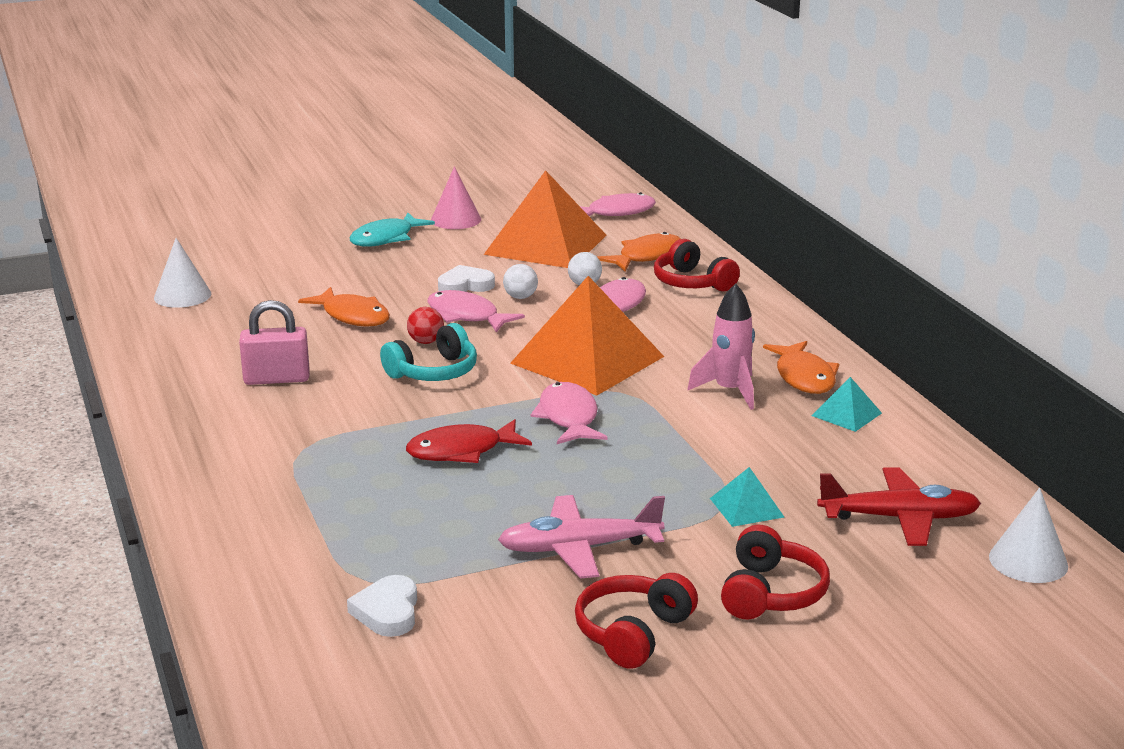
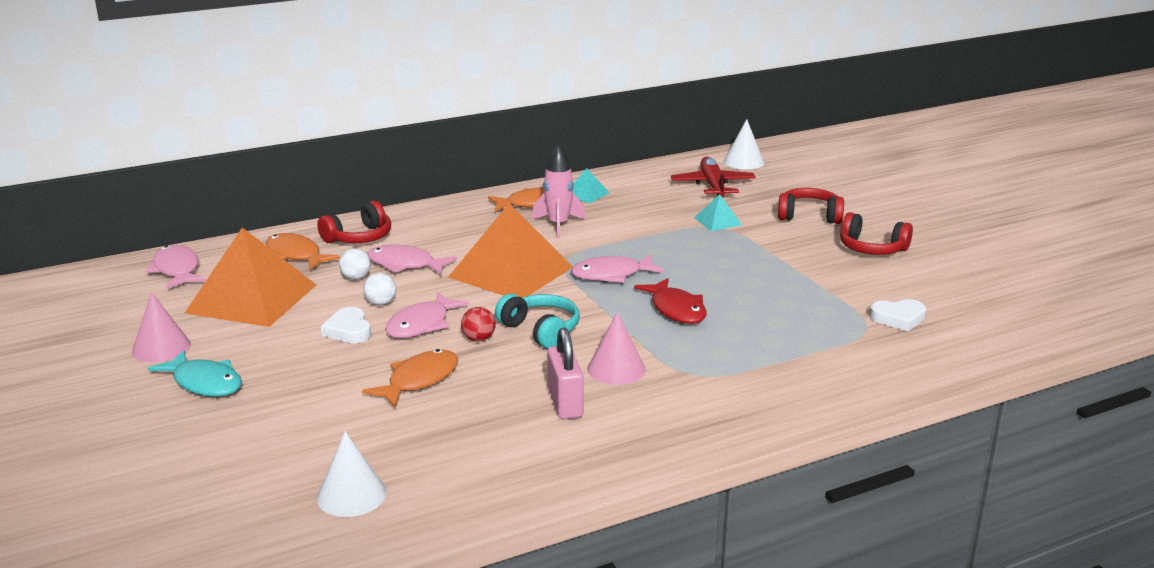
camera: 95 degrees left, 0 degrees up
pink plane [498,495,665,579] -> none
none -> pink cone [587,312,646,385]

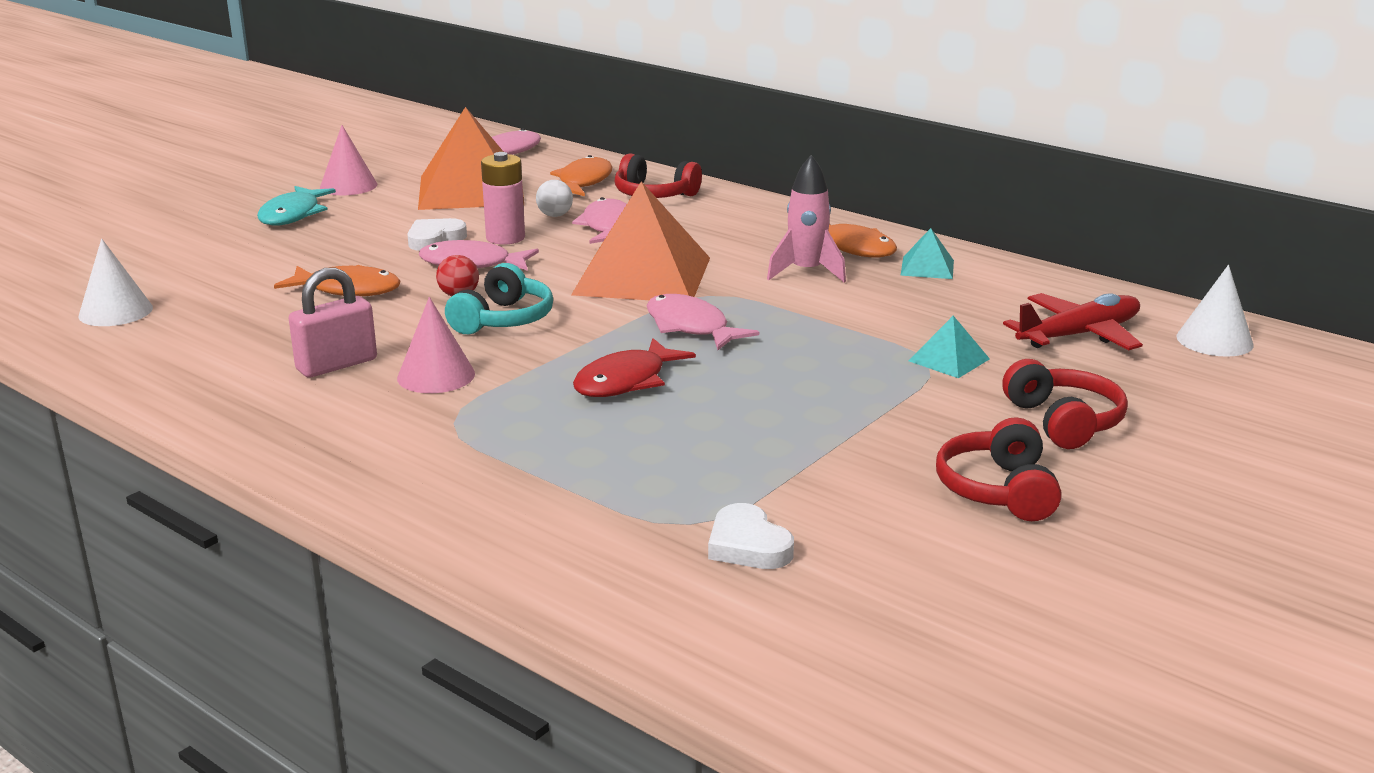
camera: 65 degrees right, 0 degrees up
white ball [363,273,396,306] -> pink battery [481,152,525,245]

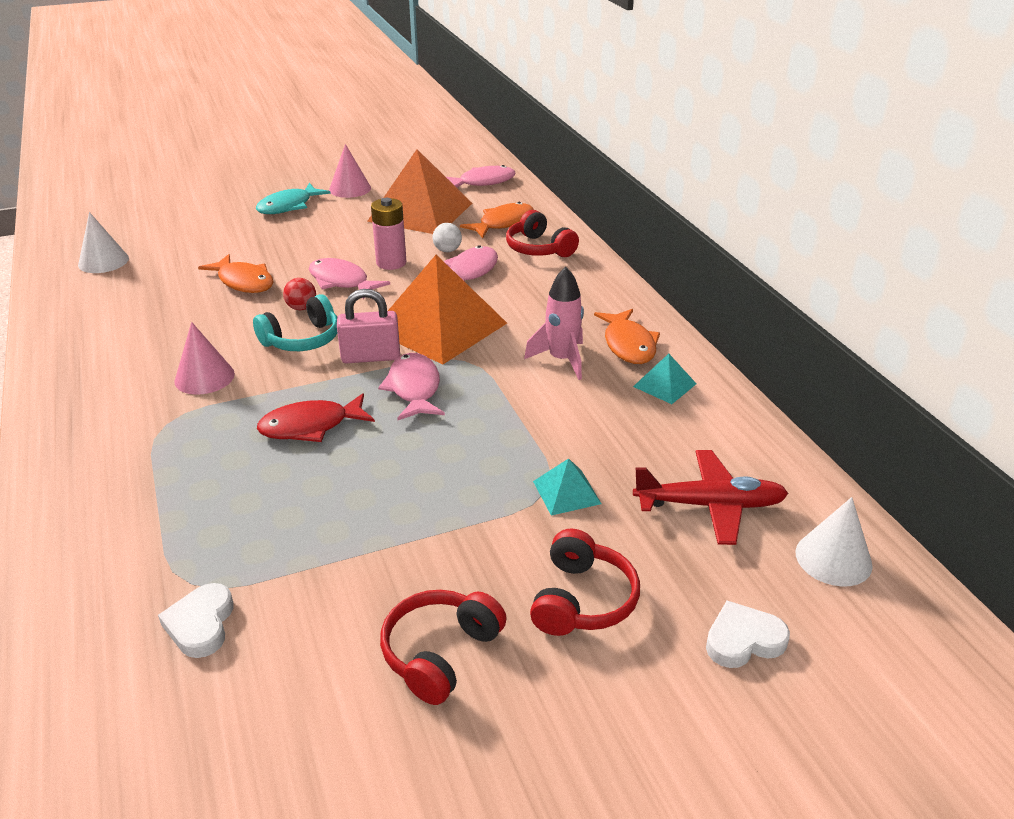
camera: 30 degrees right, 10 degrees up
pink padlock [289,267,377,377] -> pink padlock moved to [337,289,400,363]
white heart [407,218,467,251] -> white heart moved to [706,601,790,668]

